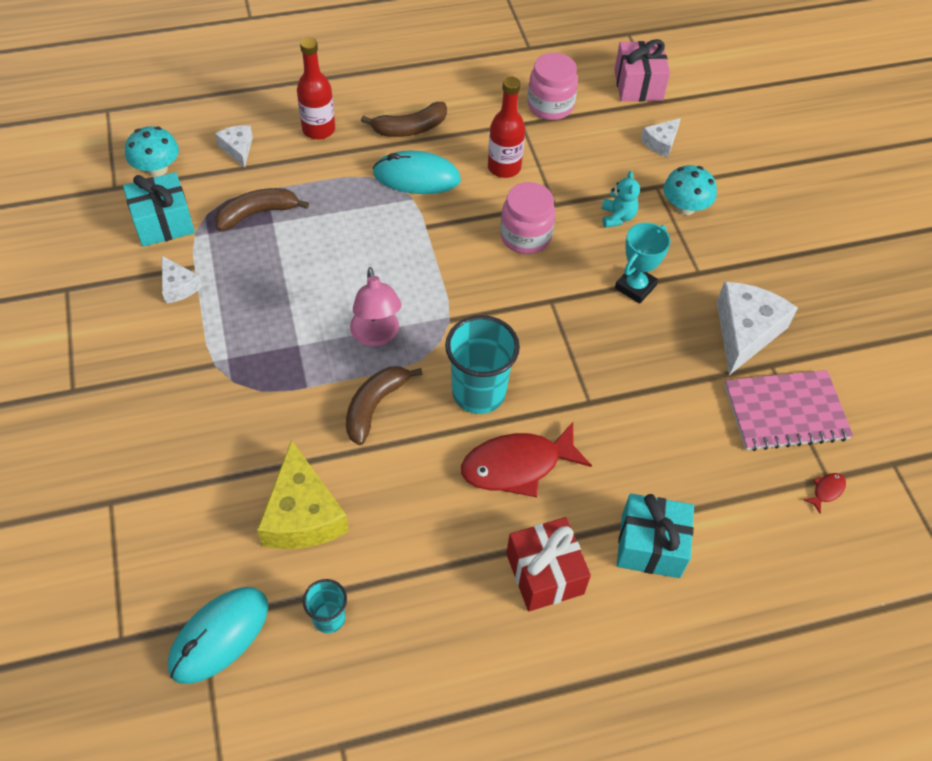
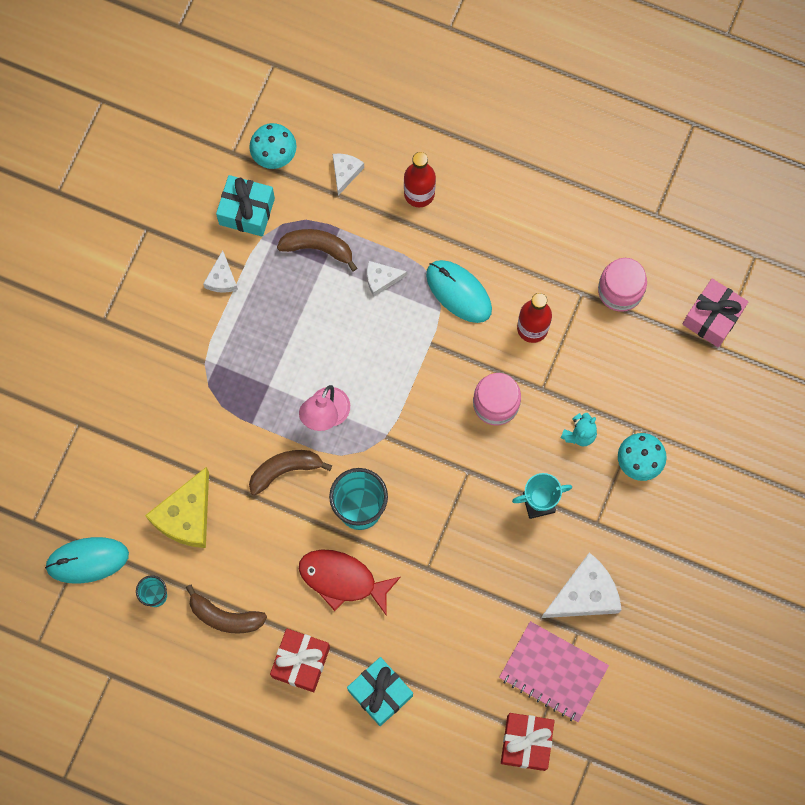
camera: 40 degrees right, 20 degrees up
brown banana [361,102,447,137] -> brown banana moved to [186,584,267,634]
white cheese [641,118,681,157] -> white cheese moved to [367,261,407,297]
red fish [803,473,846,514] -> red gift [501,713,555,771]

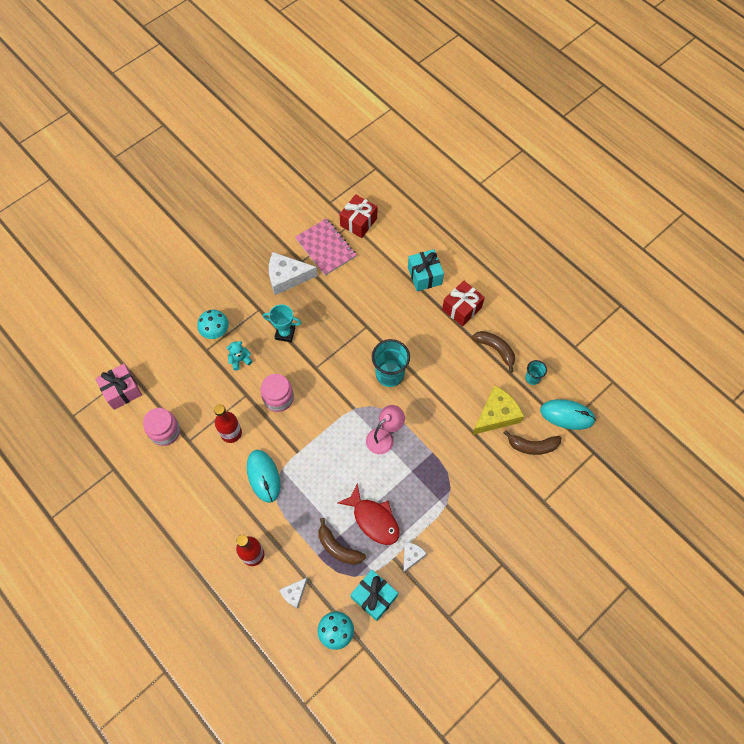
camera: 155 degrees left, 10 degrees down
brown banana [249,450,332,496] -> brown banana moved to [504,430,561,455]
red fish [299,549,400,616] -> red fish moved to [338,484,400,545]
white cheese [367,261,407,297] -> none

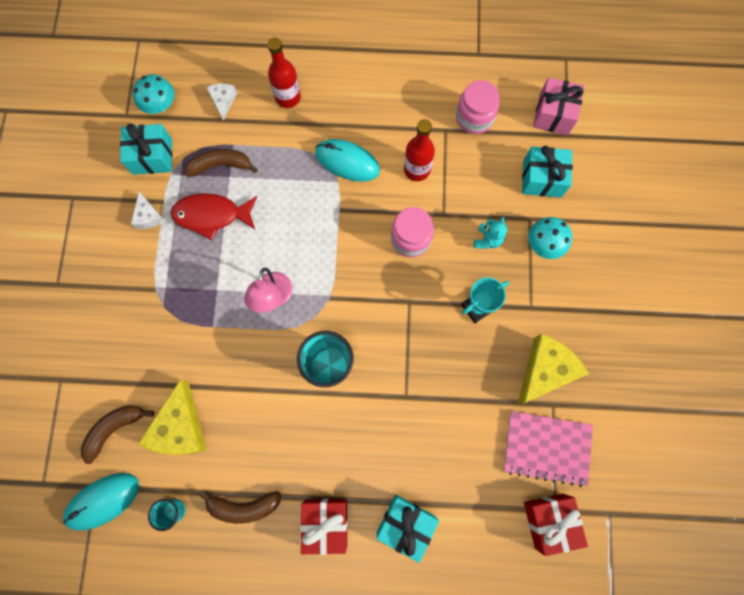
camera: 135 degrees right, 10 degrees up
white cheese [269,252,318,295] -> yellow cheese [518,334,589,404]
none -> turquoise gift [522,146,573,198]

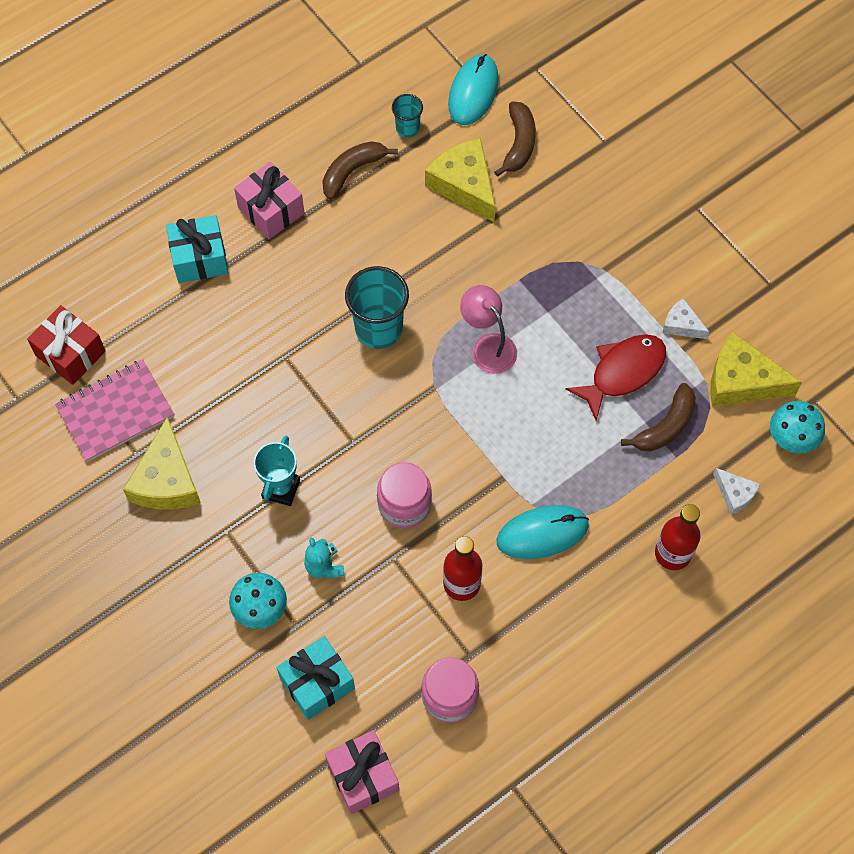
camera: 140 degrees right, 10 degrees down
turquoise gift [120,124,172,175] -> yellow cheese [710,332,802,407]
red gift [300,498,348,555] -> pink gift [234,162,304,239]

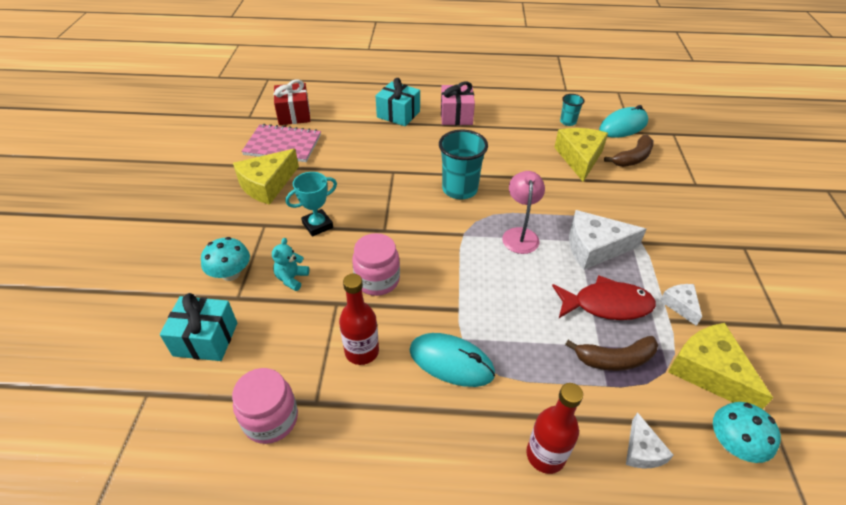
camera: 40 degrees right, 20 degrees down
brown banana [322,141,398,200] -> none
pink gift [325,730,399,814] -> none
none -> white cheese [569,210,647,270]

